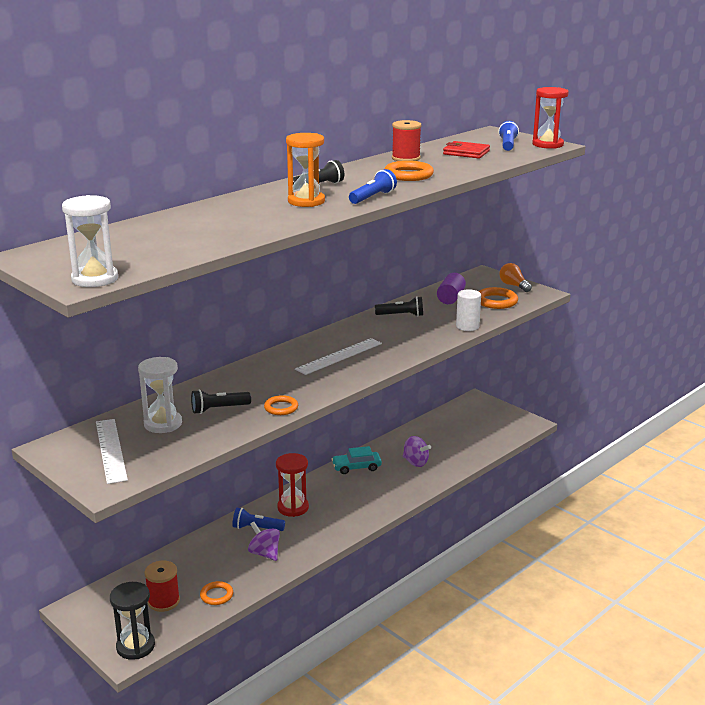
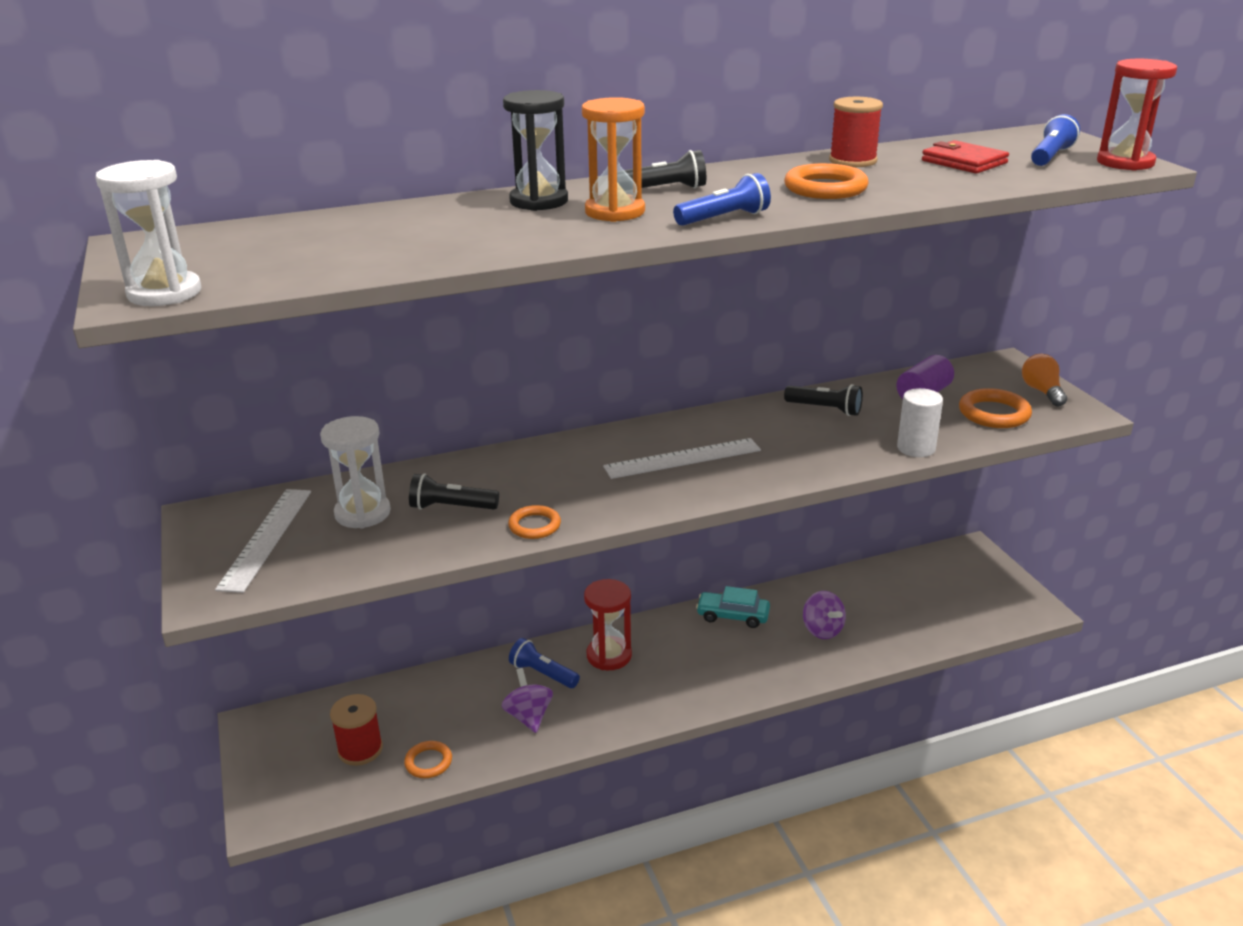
camera: 25 degrees right, 5 degrees up
black hourglass [110,582,155,660] -> black hourglass moved to [503,90,568,211]

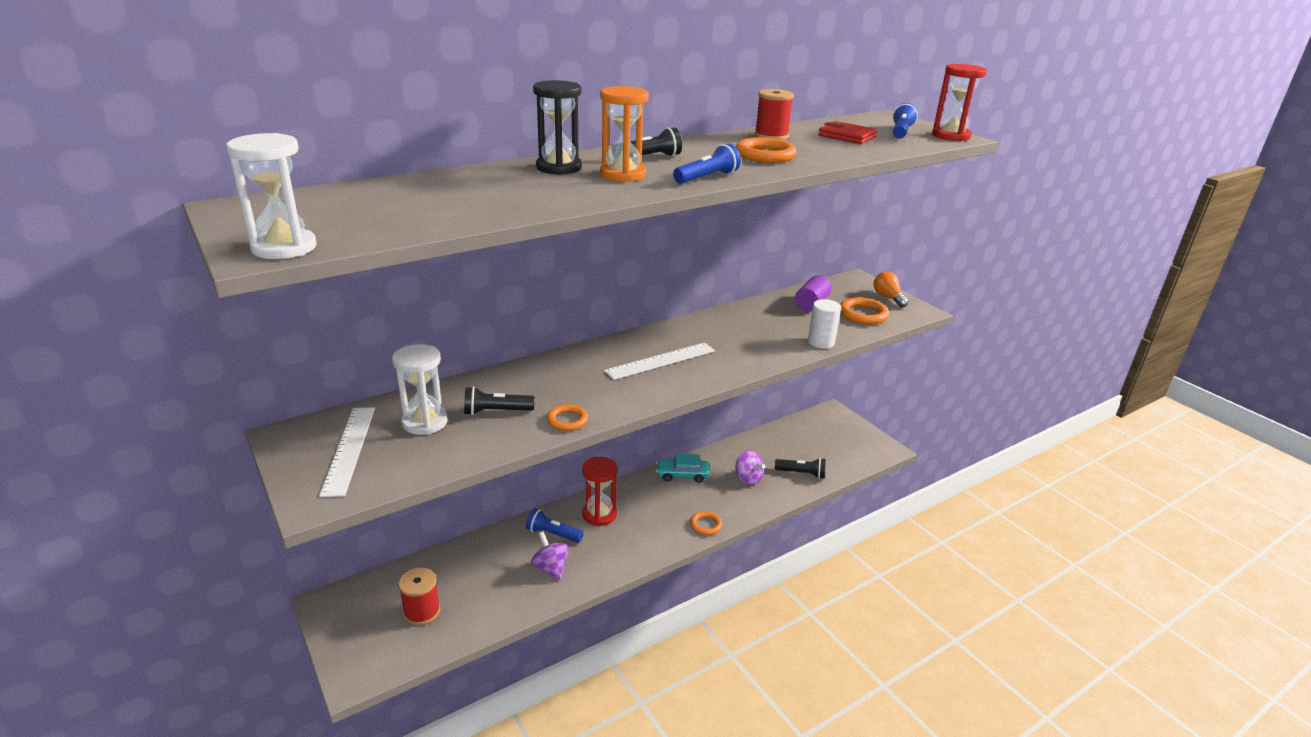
camera: 15 degrees left, 0 degrees up
orange ring [404,741,452,778] -> orange ring moved to [690,511,722,535]
black flashlight [784,384,863,416] -> black flashlight moved to [775,458,826,479]

